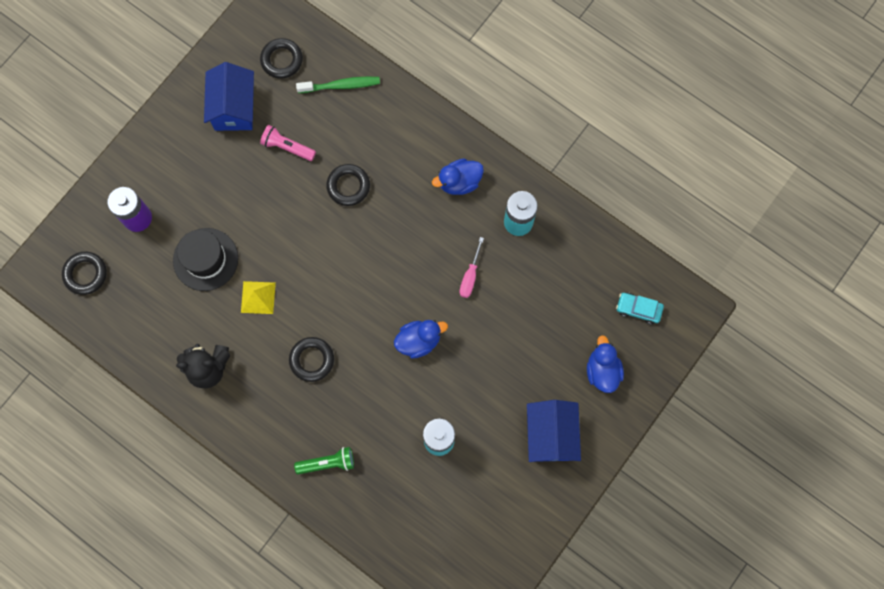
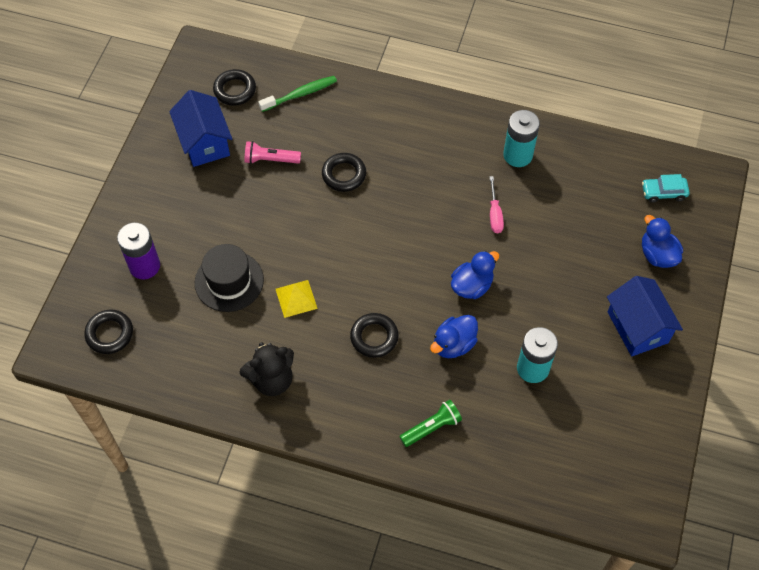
camera: 20 degrees left, 15 degrees down
blue duck [432,158,484,195] -> blue duck moved to [430,315,478,358]

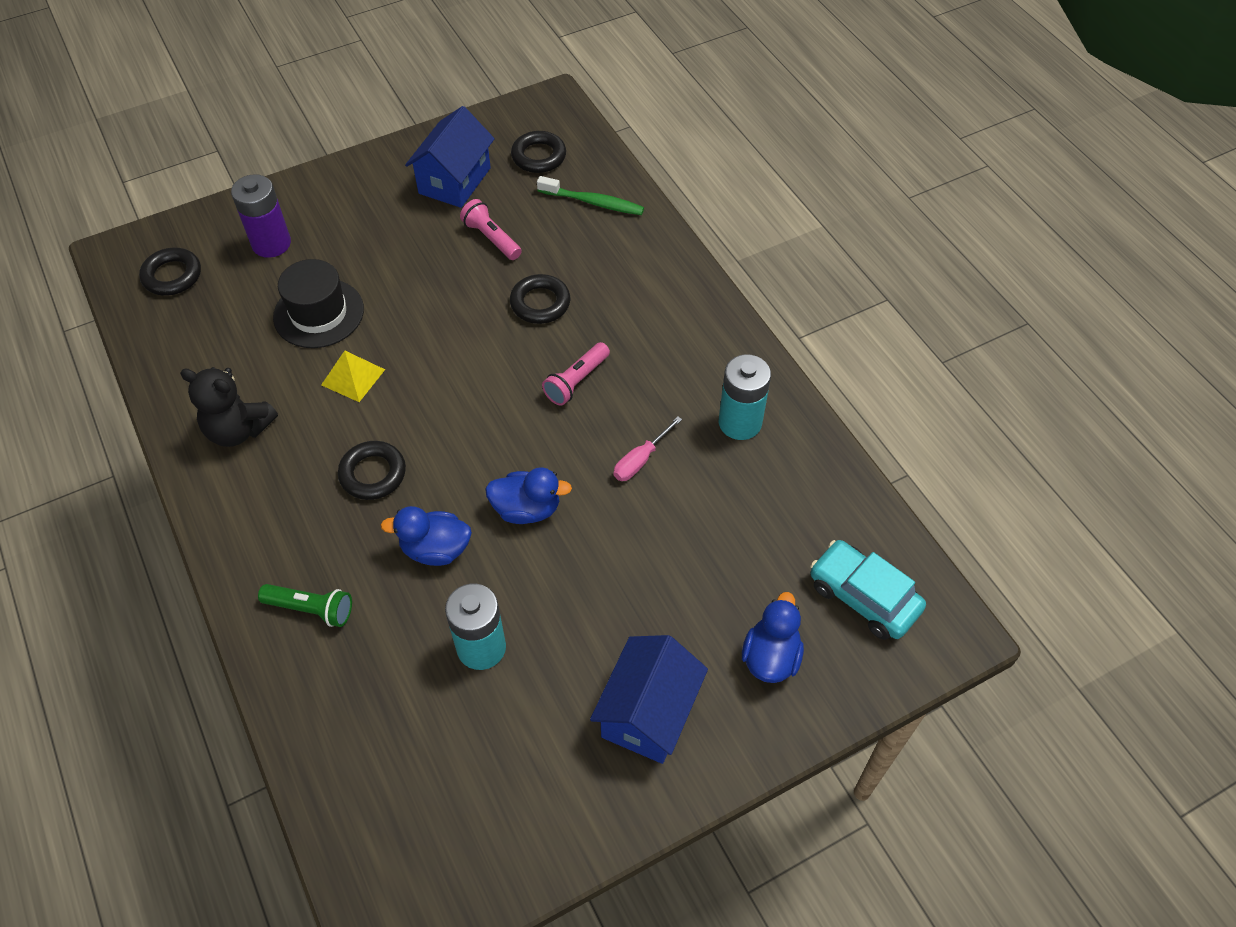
camera: 45 degrees right, 5 degrees down
turquoise car [642,174,690,203] -> turquoise car [810,540,926,640], size x1.54
none -> pink flashlight [542,342,610,406]

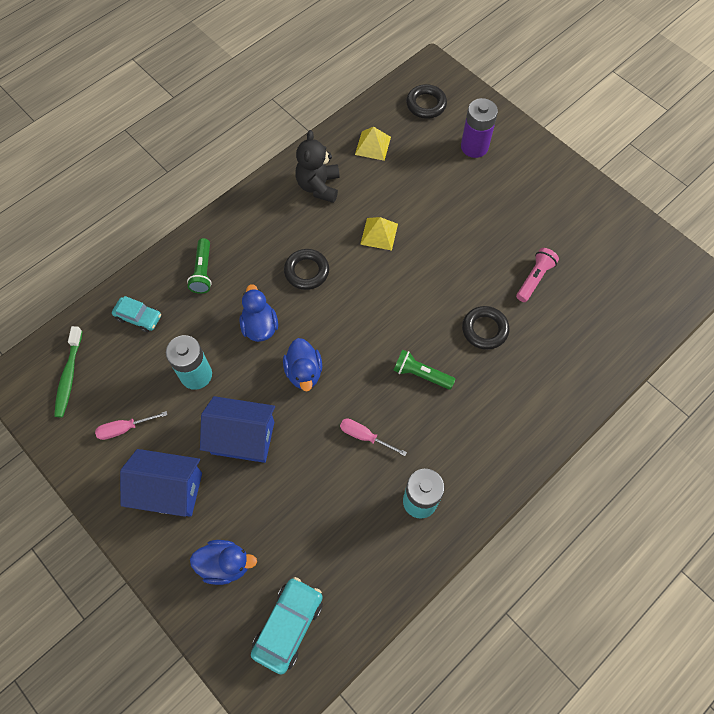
camera: 75 degrees right, 10 degrees up
black hat [273,259,364,348] -> none
blue house [405,106,495,208] -> blue house moved to [200,396,275,463]
black ring [511,131,566,173] -> none
green toothbrush [537,176,644,215] -> green toothbrush moved to [54,326,83,417]
pink flashlight [542,342,610,406] -> green flashlight [393,350,455,390]
none -> pink screwdriver [95,411,167,440]
none -> turquoise car [112,296,161,332]
none -> yellow pyramid [355,127,391,161]

